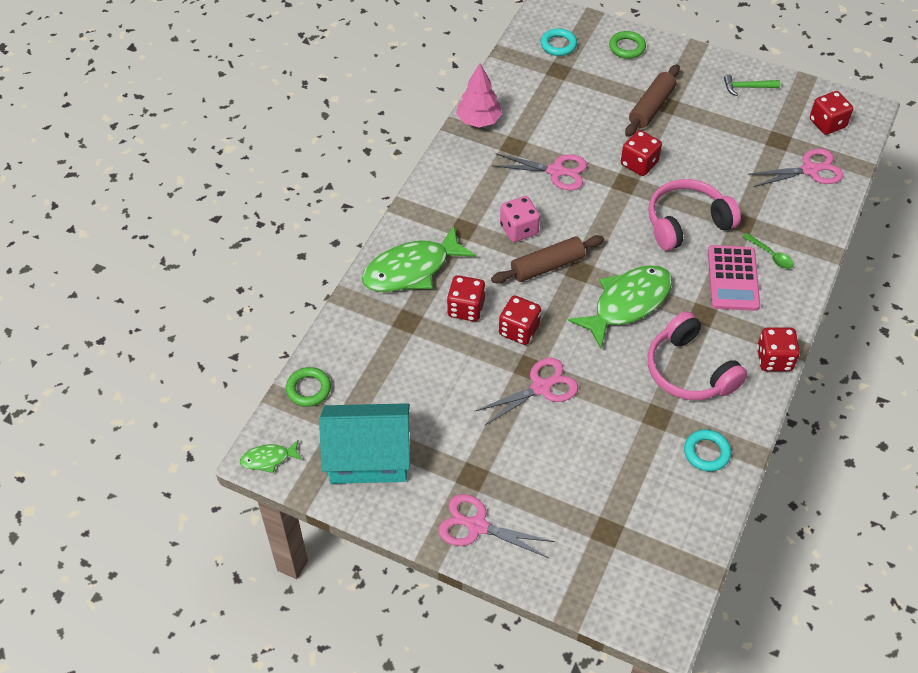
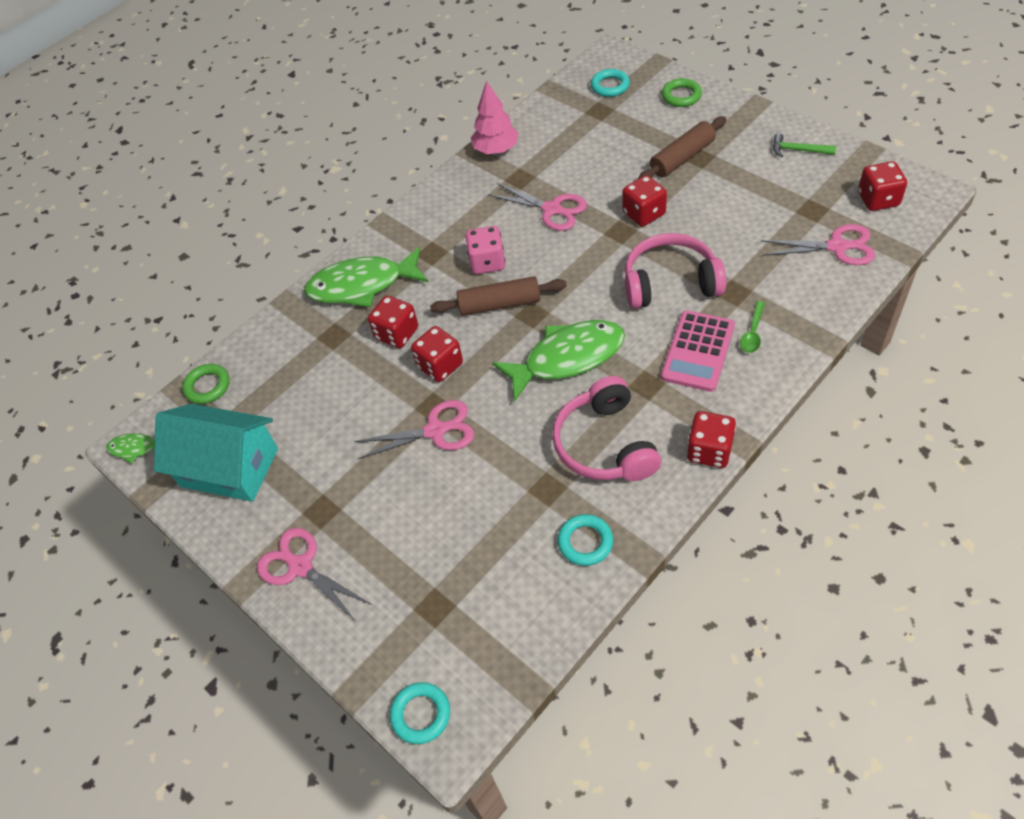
camera: 25 degrees right, 0 degrees up
green spoon [742,233,794,269] -> green spoon turned 45 degrees clockwise [740,301,765,353]
none -> turquoise ring [390,682,450,744]

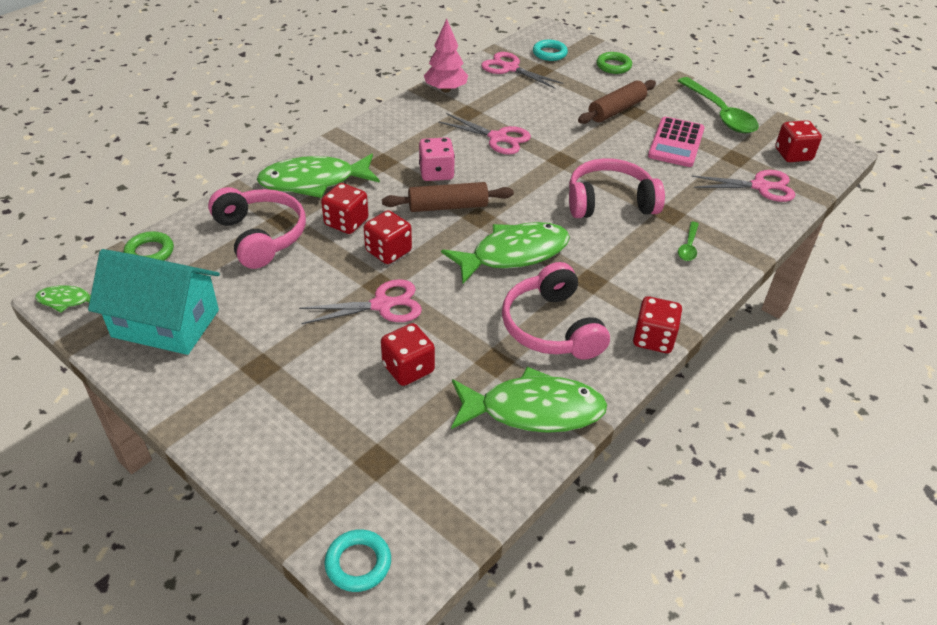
camera: 10 degrees left, 10 degrees down
pink scissors [257,528,372,621] -> pink scissors moved to [481,52,563,88]
turquoise ring [557,514,613,566] -> green fish [451,367,607,433]
red dice [623,175,667,227] -> red dice moved to [381,323,435,386]
pink calculator [661,310,735,392] -> pink calculator moved to [648,117,705,167]
green hammer [773,133,836,157] -> green spoon [678,77,759,133]
none -> pink headphones [208,187,306,269]

